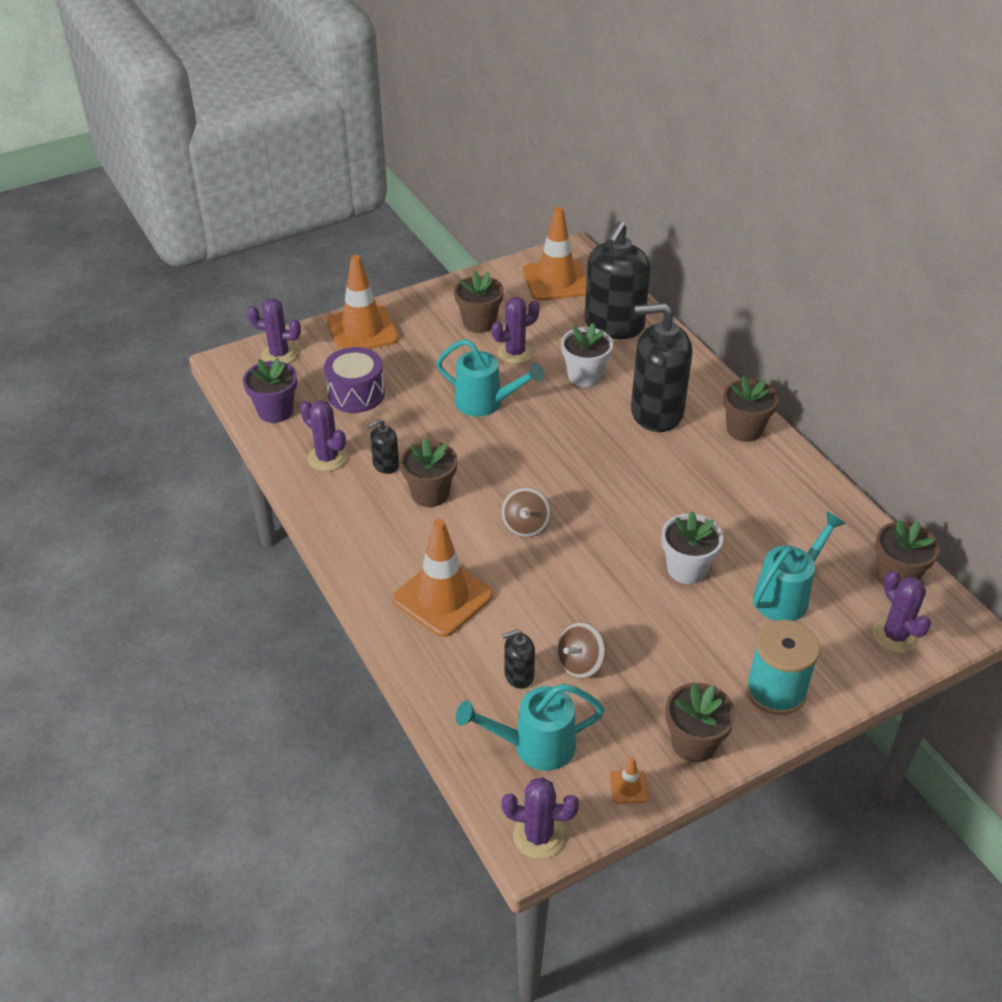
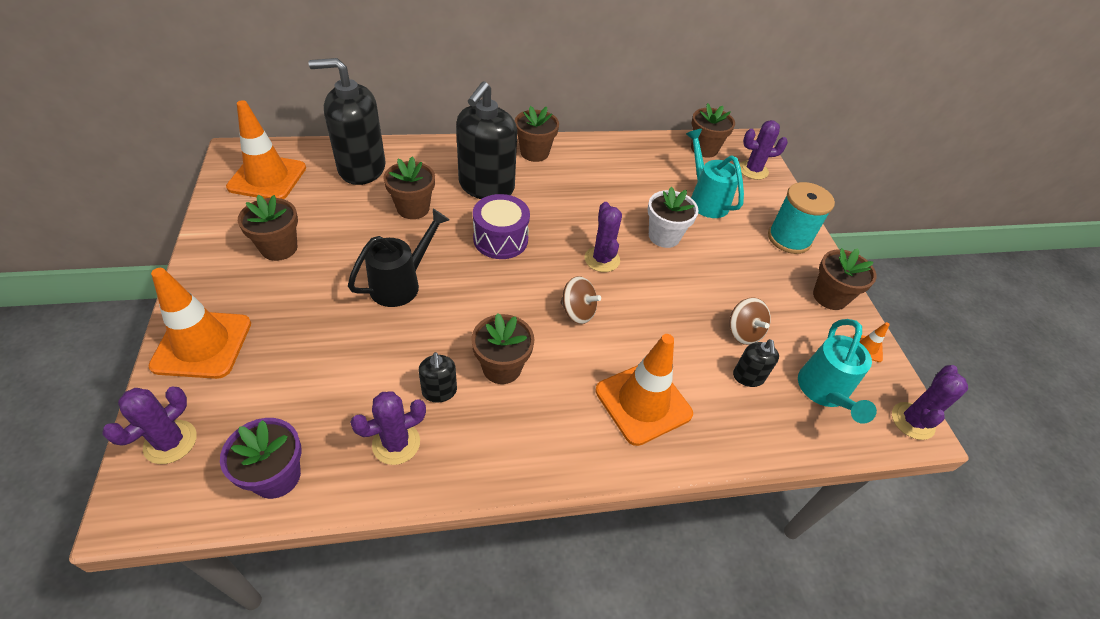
camera: 75 degrees left, 5 degrees up
purple drum [324,347,385,413] -> purple drum moved to [473,194,530,259]
turquoise watering can [436,339,544,417] -> black watering can [348,209,449,307]
purple cactus [492,297,540,364] -> purple cactus moved to [584,202,622,272]
white flower pot [561,323,613,387] -> brown flower pot [383,156,435,219]
black soap dispenser [585,221,651,339] -> black soap dispenser turned 135 degrees clockwise [308,58,386,185]

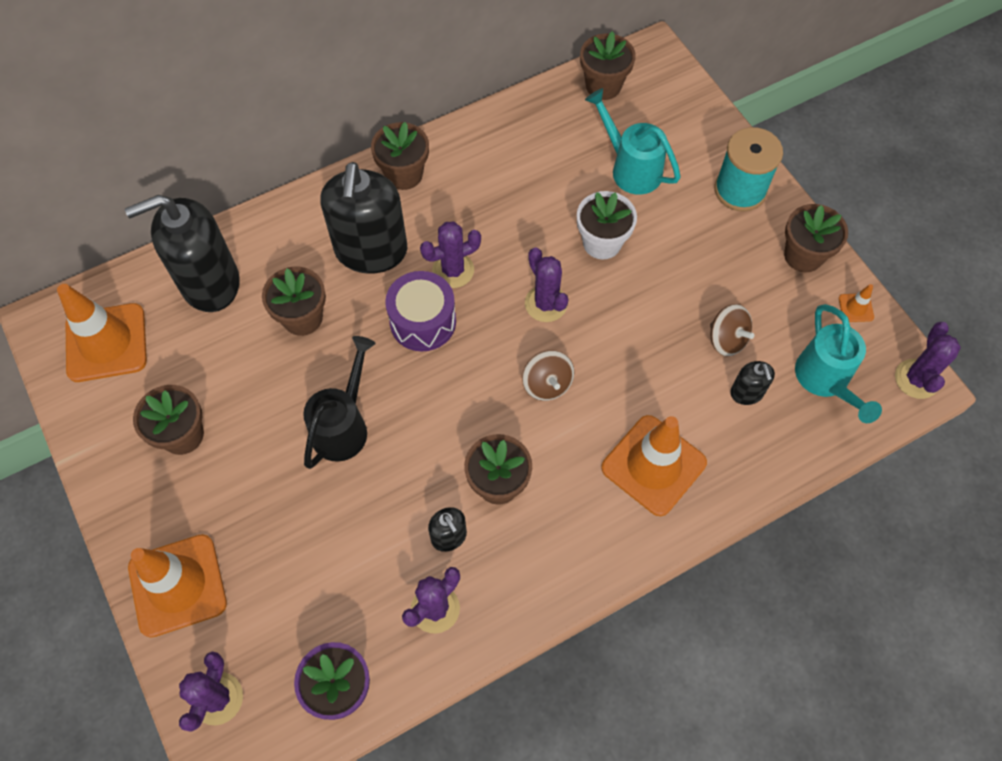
camera: 15 degrees left, 15 degrees up
brown spinning top [560,276,601,324] -> brown spinning top turned 60 degrees clockwise [522,350,574,401]
purple cactus [740,120,788,180] -> purple cactus moved to [420,222,481,288]

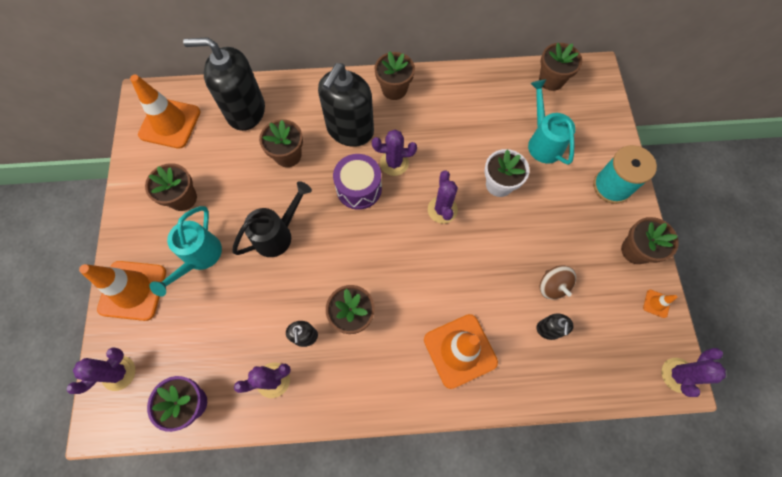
camera: 25 degrees right, 5 degrees up
brown spinning top [522,350,574,401] -> none
turquoise watering can [795,304,882,423] -> turquoise watering can moved to [150,206,222,297]

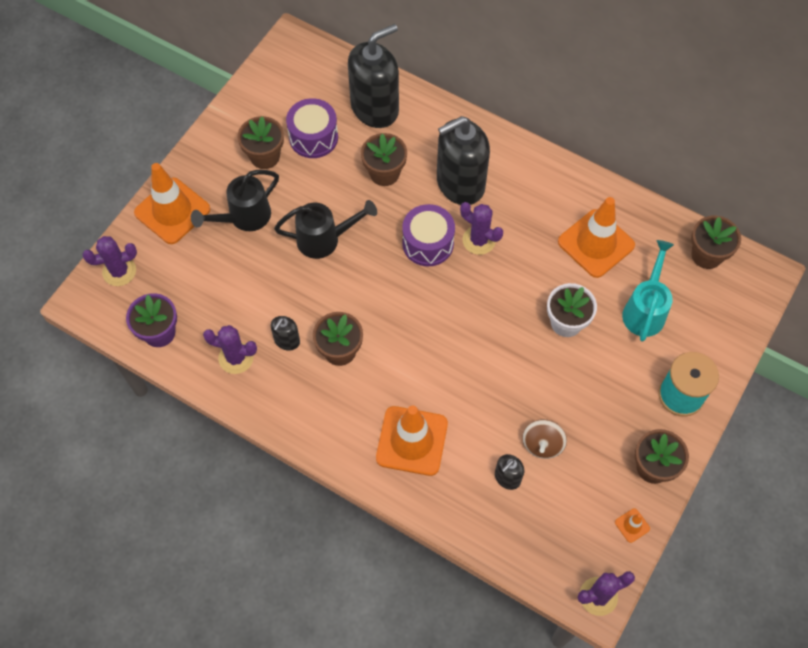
camera: 35 degrees right, 5 degrees down
orange traffic cone [130,75,200,149] -> orange traffic cone moved to [558,197,635,278]
turquoise watering can [150,206,222,297] -> black watering can [191,170,279,231]
black soap dispenser [183,37,265,131] -> black soap dispenser turned 105 degrees clockwise [348,24,399,128]
brown flower pot [375,51,415,100] -> none
purple cactus [428,170,458,224] -> none
none -> purple drum [286,98,338,158]

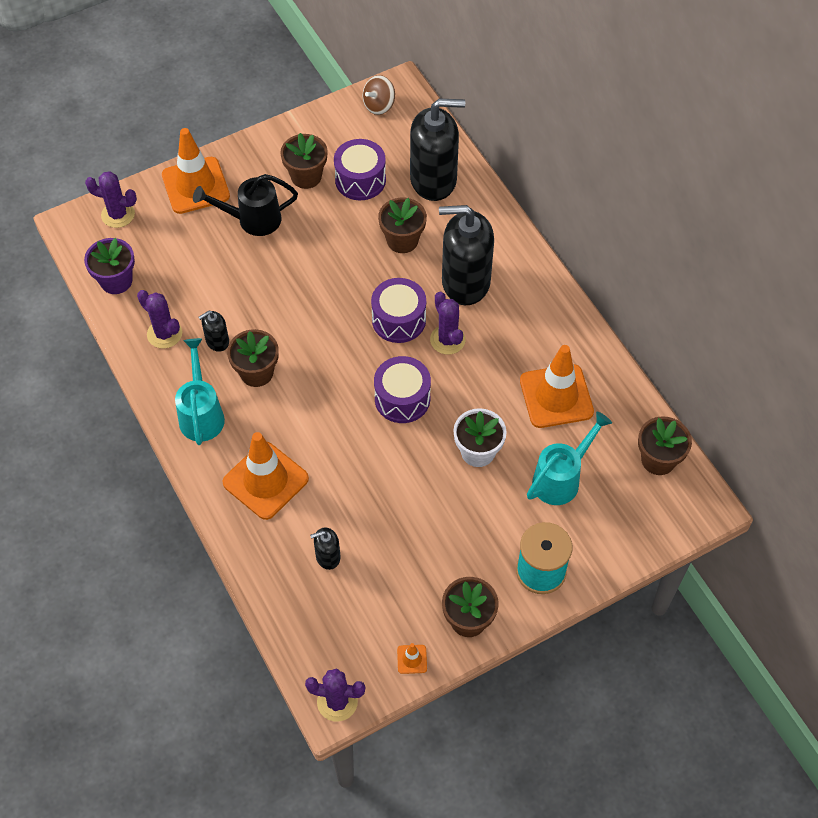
camera: 30 degrees right, 5 degrees down
black watering can [274,200,377,259] -> none
brown spinning top [522,419,567,459] -> brown spinning top moved to [363,75,395,115]
none -> turquoise watering can [175,338,225,445]
none -> purple drum [374,356,431,423]

